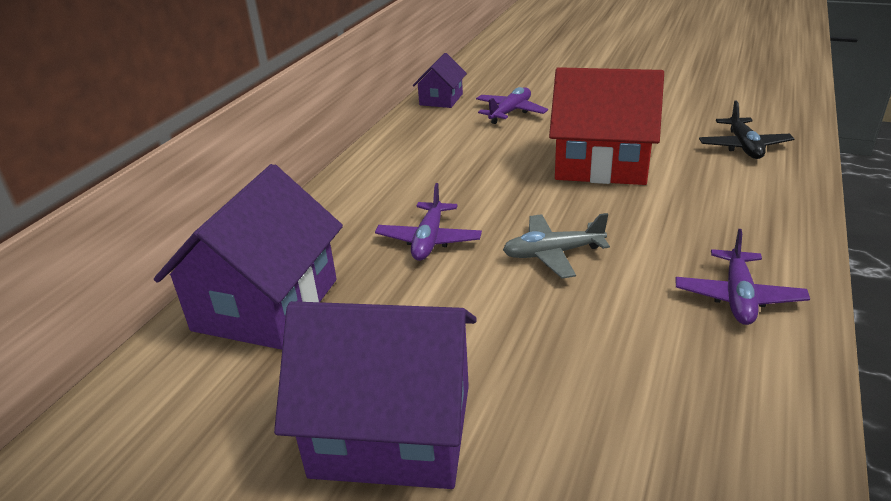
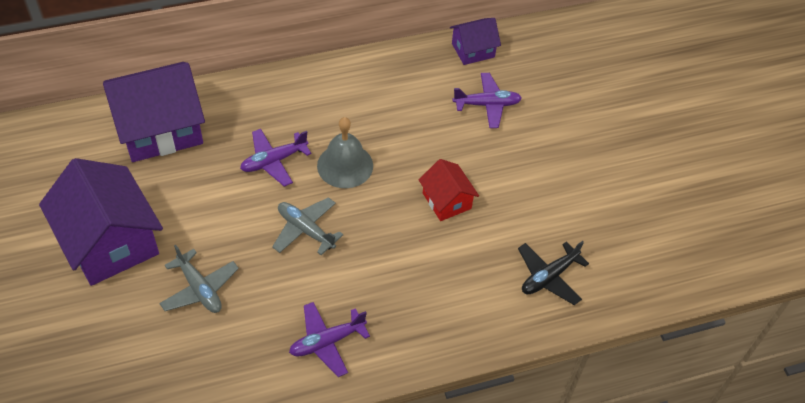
camera: 45 degrees right, 20 degrees up
red house [549,67,664,185] -> red house [419,159,479,221], size x0.52
none -> grey plane [159,245,239,313]
none -> grey bell [317,117,373,188]

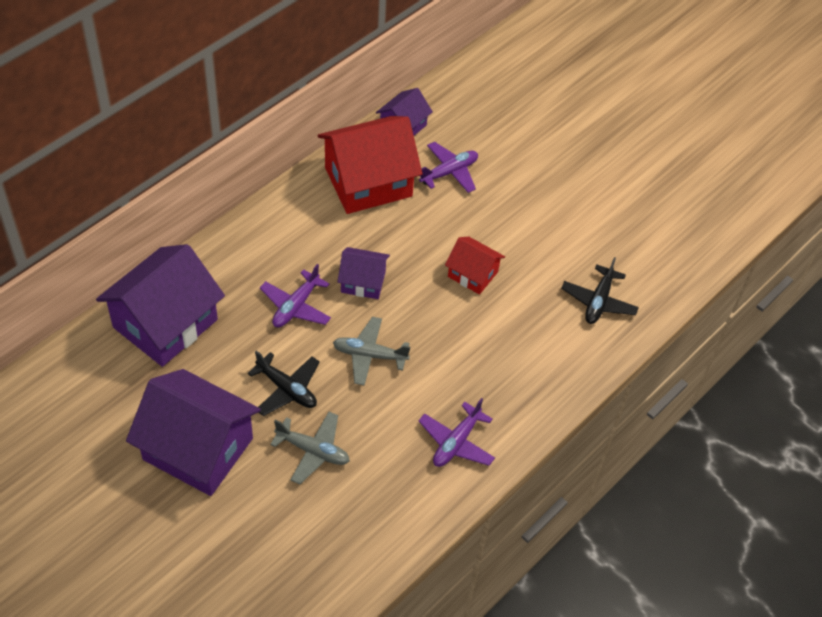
camera: 30 degrees left, 0 degrees up
grey bell [317,117,373,188] -> purple house [337,247,390,299]
none -> black plane [248,351,320,416]
none -> red house [318,116,422,214]

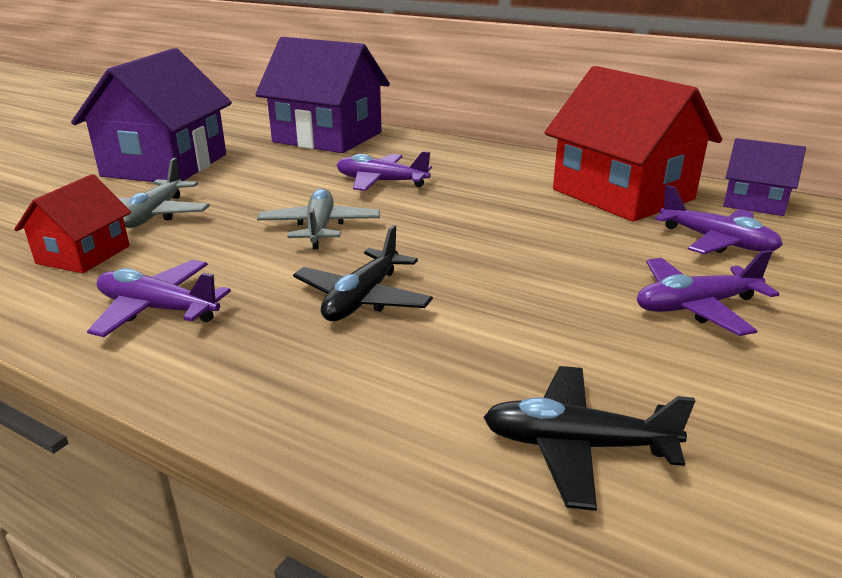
camera: 80 degrees right, 25 degrees down
black plane [248,351,320,416] -> black plane moved to [293,225,433,321]
purple house [337,247,390,299] -> none
red house [445,237,505,295] -> red house moved to [14,174,131,273]
none -> purple plane [637,250,780,336]

